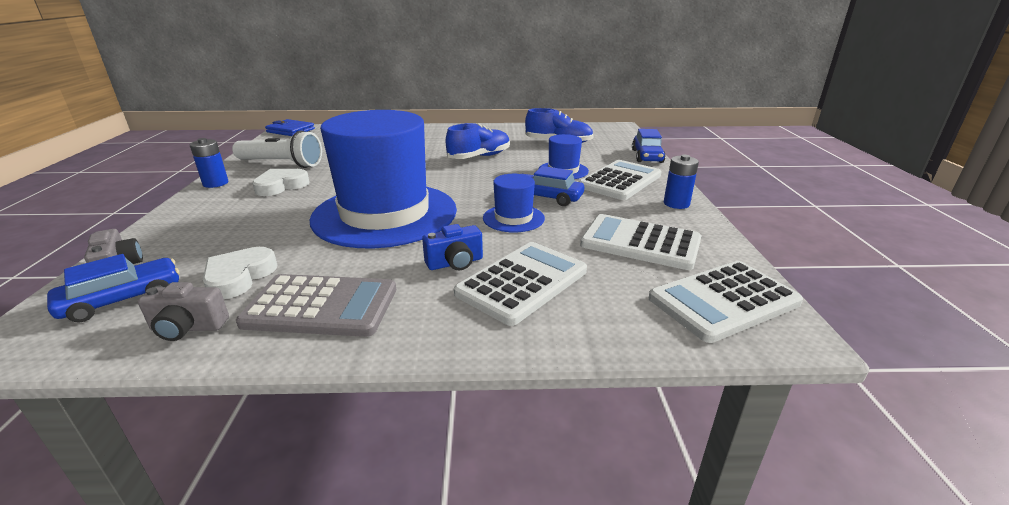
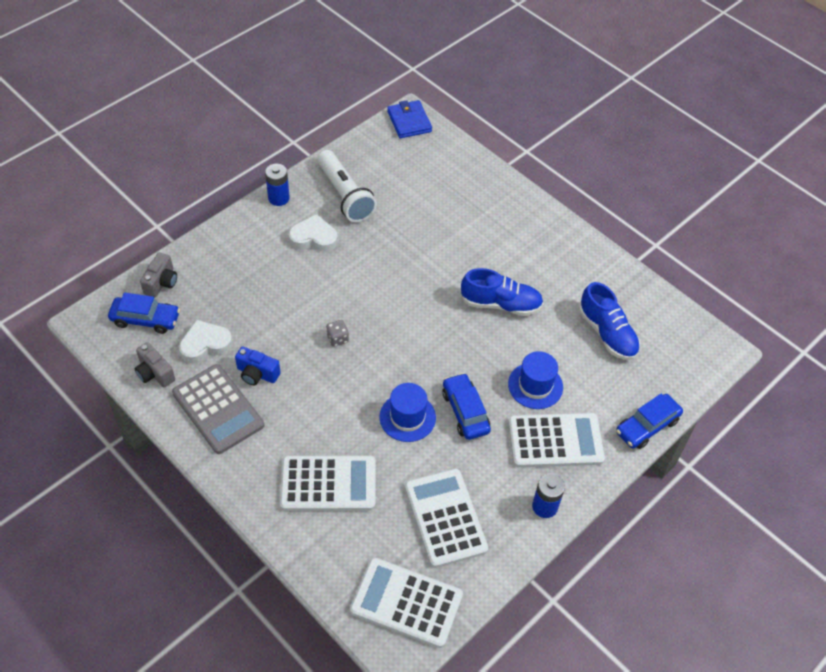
camera: 45 degrees right, 25 degrees up
blue hat [310,110,457,248] -> grey dice [326,320,349,347]
blue camera [422,224,483,270] -> blue camera moved to [235,346,281,385]

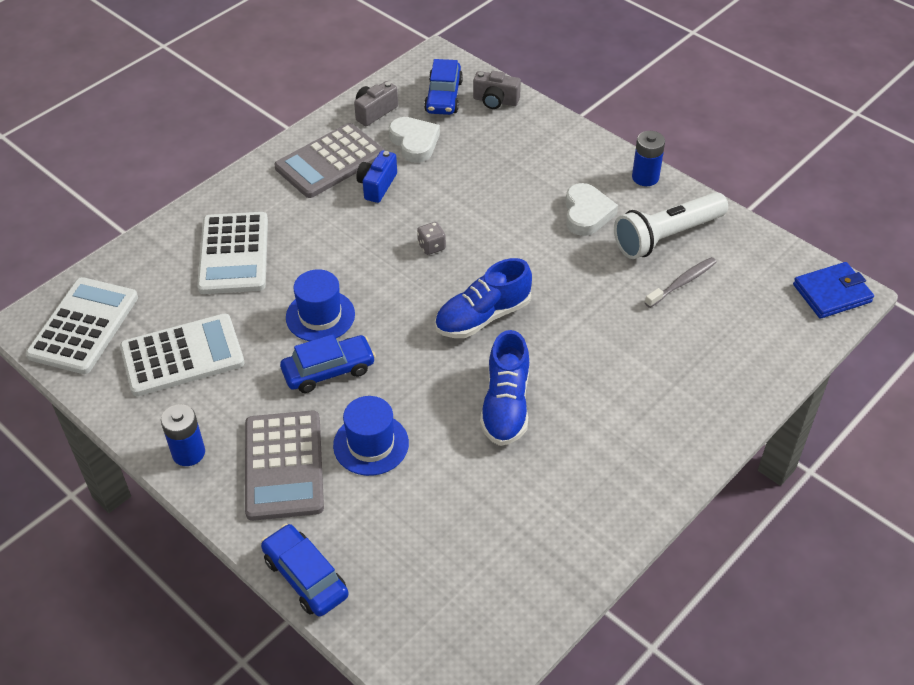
camera: 90 degrees right, 5 degrees down
white calculator [508,413,605,468] -> grey calculator [245,410,324,521]
blue shoe [579,282,640,360] -> blue shoe moved to [435,258,532,338]
none -> grey toothbrush [645,257,717,308]

